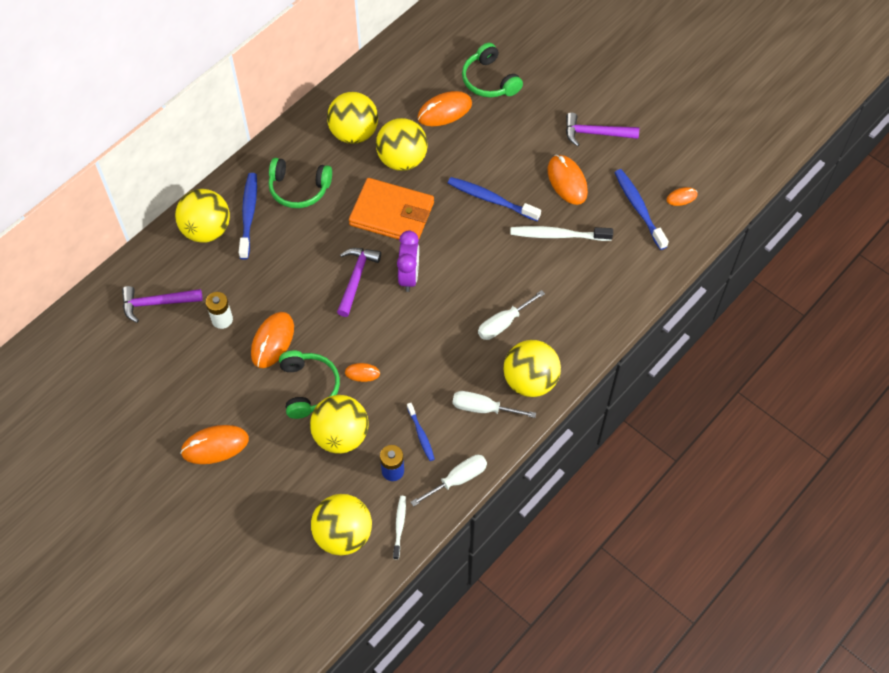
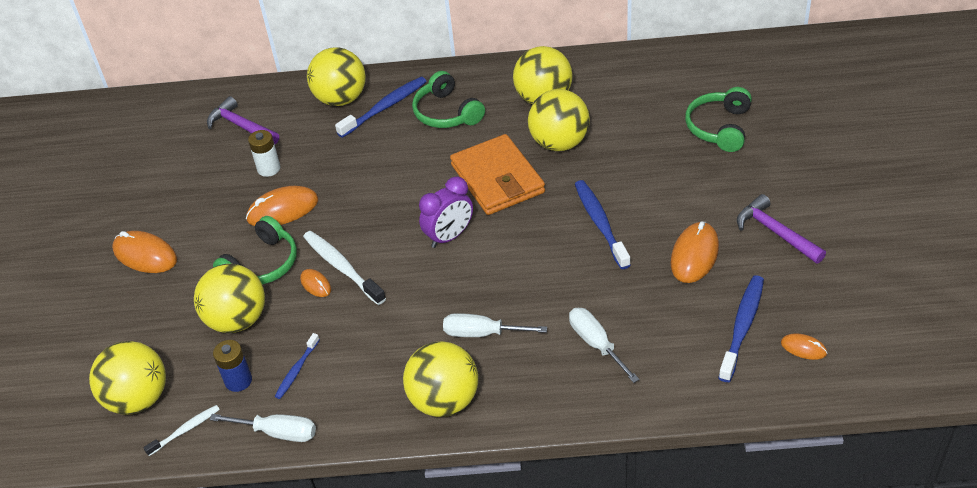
camera: 50 degrees right, 15 degrees down
purple hammer [337,248,381,317] -> none
orange mouse [417,91,472,126] -> none
white screwdriver [452,391,536,418] -> white screwdriver moved to [569,308,639,383]
white toothbrush [510,226,613,241] -> white toothbrush moved to [303,231,386,305]

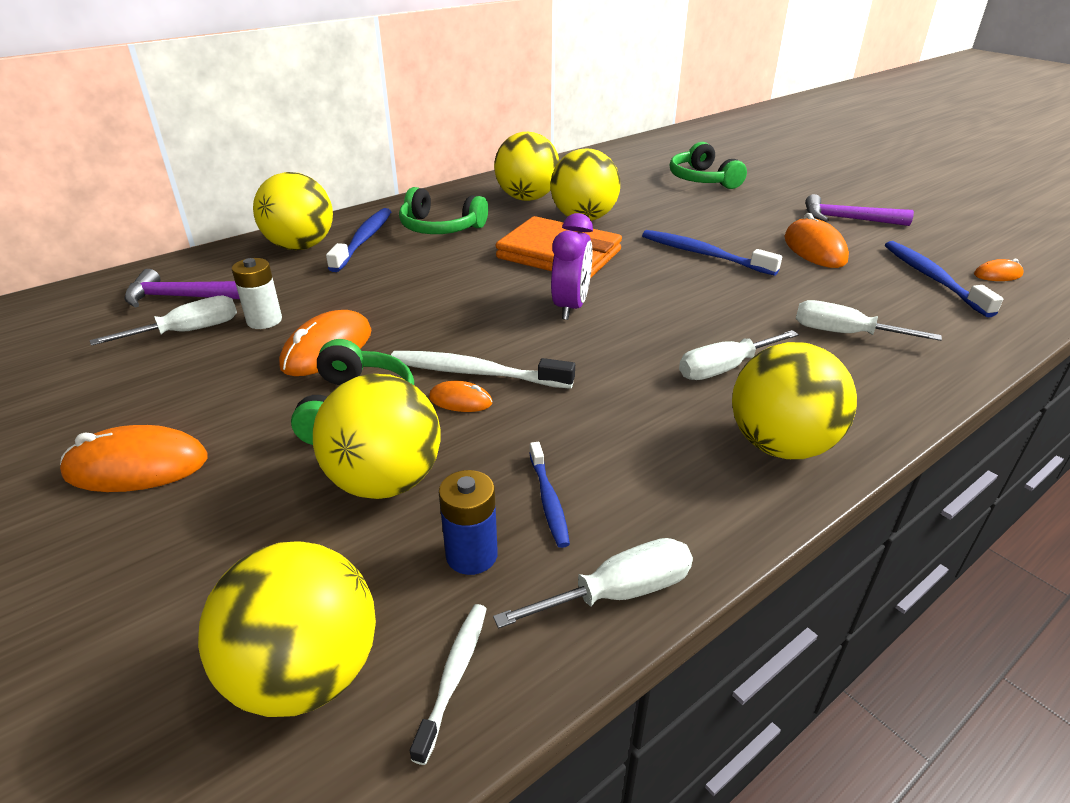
camera: 40 degrees left, 10 degrees down
none -> white screwdriver [90,295,237,346]

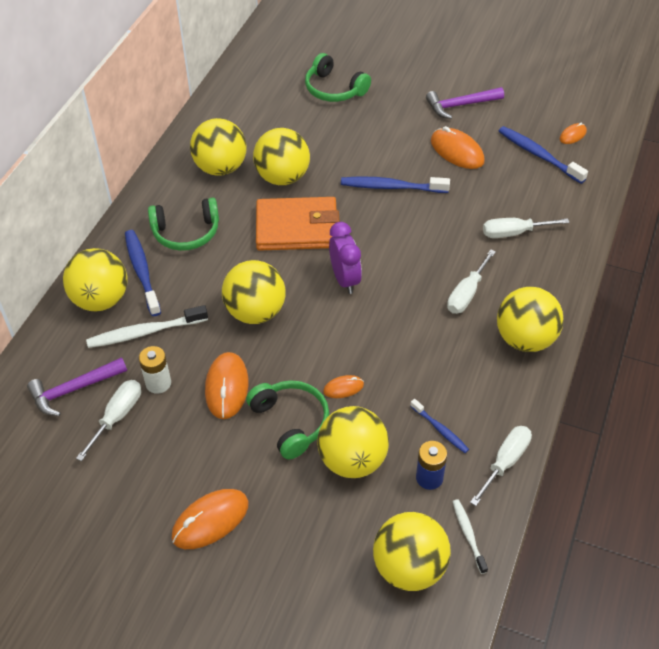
camera: 30 degrees left, 15 degrees up
white toothbrush [391,351,575,389] -> white toothbrush moved to [86,305,208,348]
none -> yellow ball [222,260,286,324]

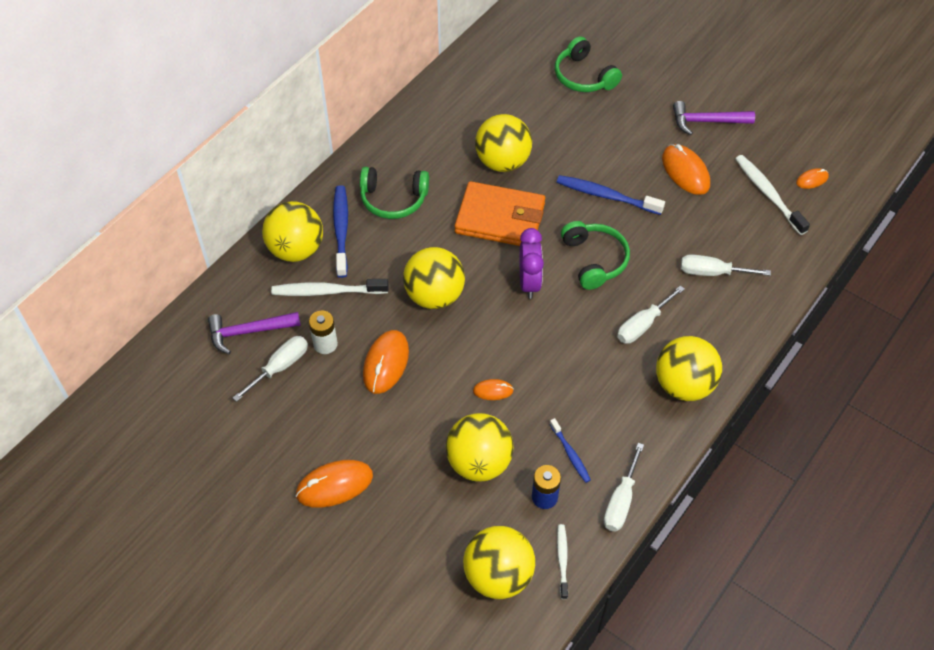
camera: 15 degrees right, 5 degrees up
yellow ball [190,118,247,176] -> none
green headphones [246,380,329,460] -> green headphones moved to [561,221,630,290]
white screwdriver [470,426,532,506] -> white screwdriver turned 150 degrees clockwise [604,443,644,531]
blue toothbrush [499,126,588,184] -> white toothbrush [736,155,810,235]

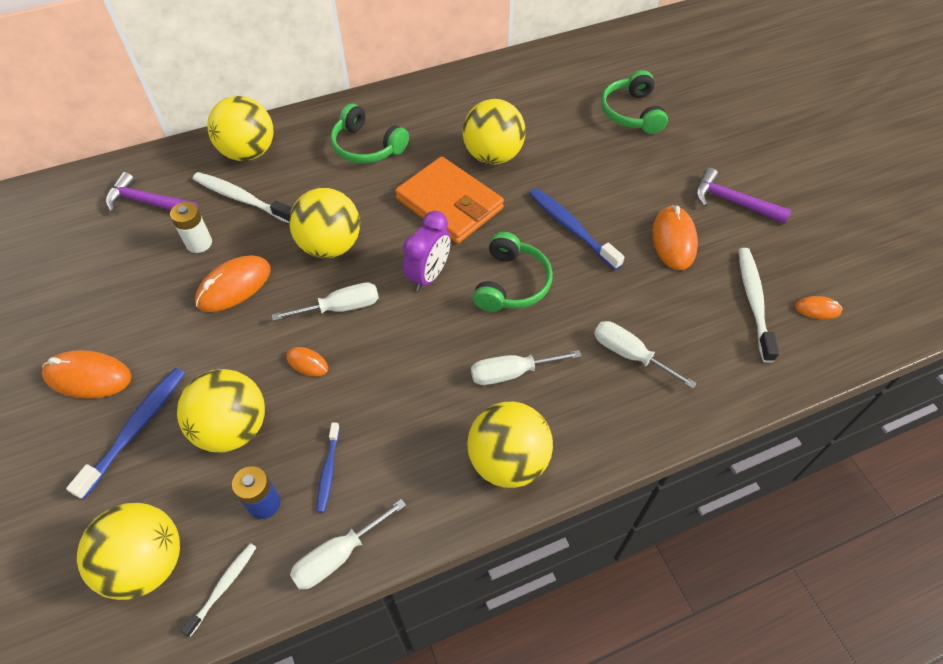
camera: 30 degrees right, 0 degrees up
white screwdriver [233,336,308,402] -> white screwdriver moved to [272,282,379,321]
blue toothbrush [333,185,348,278] -> blue toothbrush moved to [66,368,185,500]

